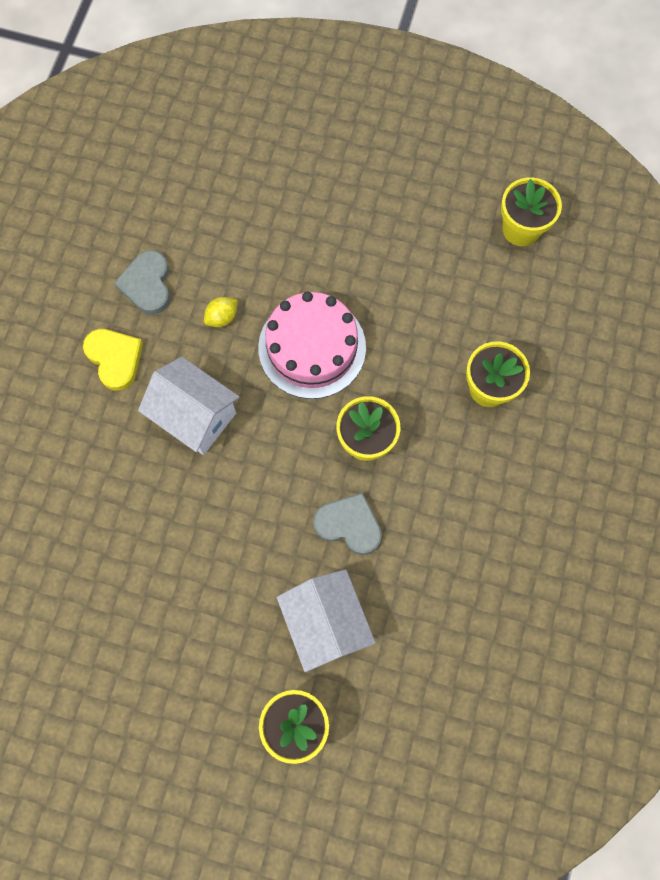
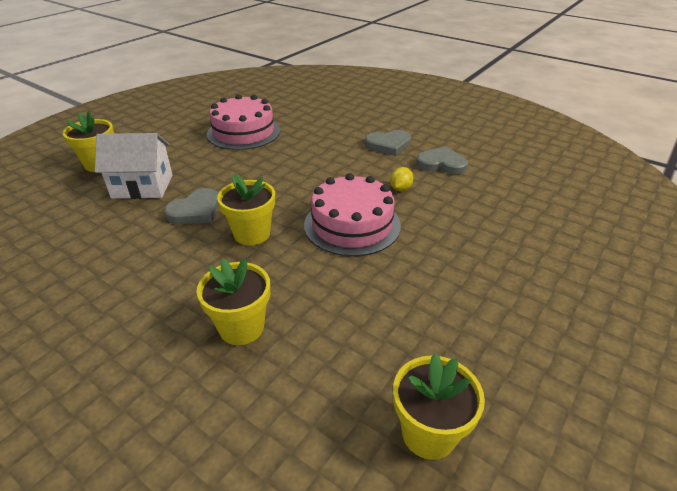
camera: 110 degrees right, 35 degrees down
yellow heart [83,329,143,391] -> grey heart [365,130,411,156]
white house [138,357,239,455] -> none
yellow lemon [204,297,237,327] -> yellow lemon turned 45 degrees clockwise [390,167,414,191]
none -> pink cake [207,94,280,150]

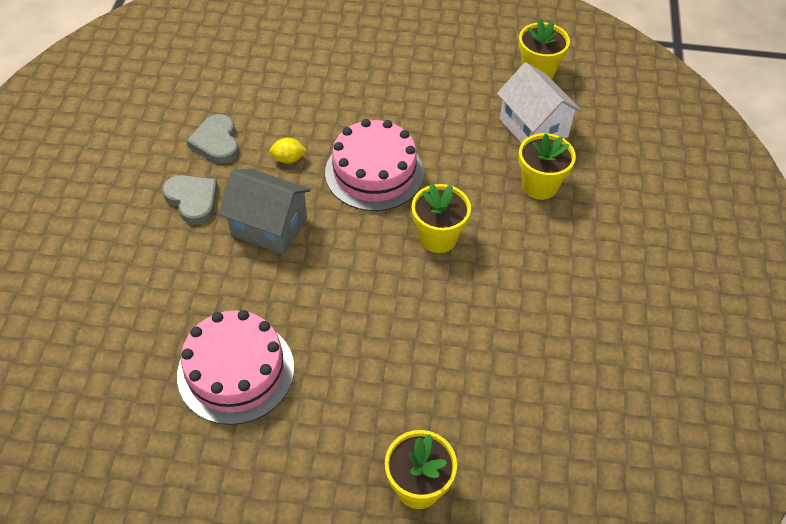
camera: 120 degrees left, 15 degrees up
white house [95,133,173,199] -> white house moved to [497,62,582,143]
grey heart [164,188,219,224] -> none
none -> grey house [219,169,311,255]

